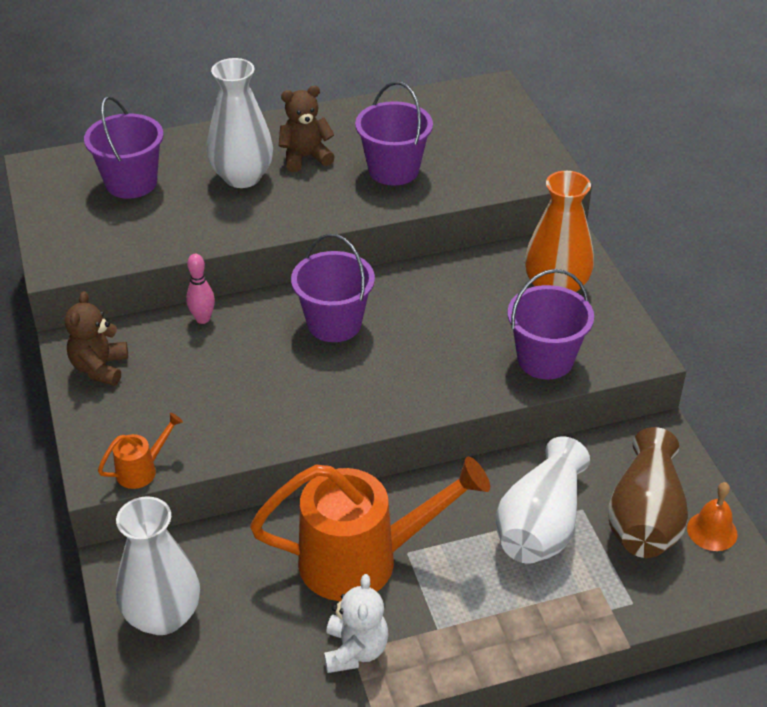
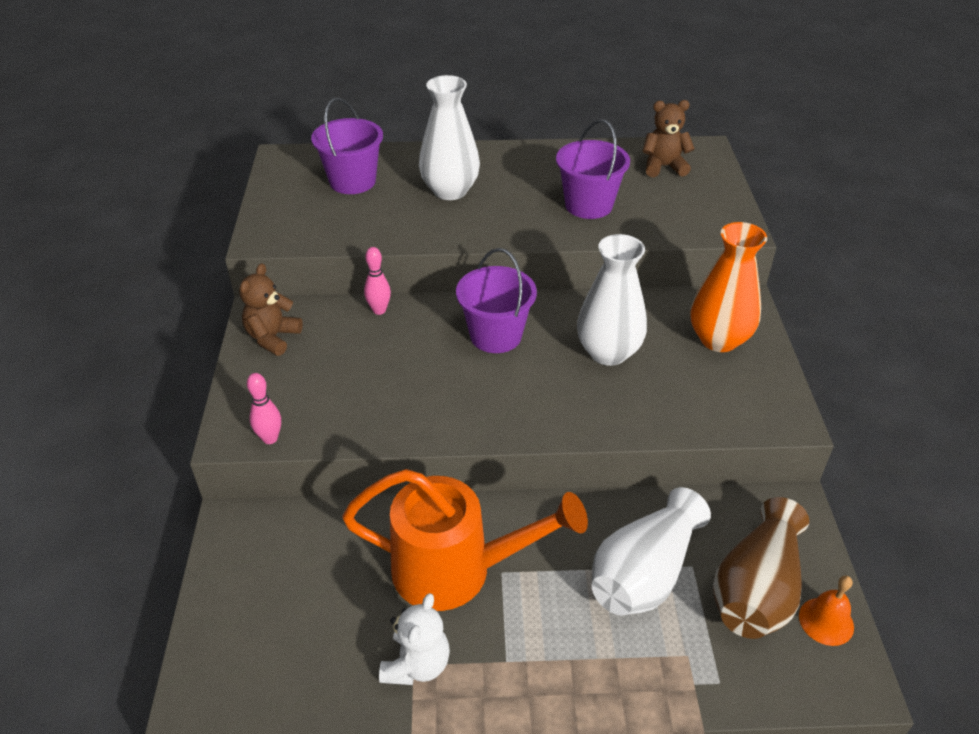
camera: 15 degrees right, 0 degrees up
orange watering can [98,413,183,489] -> pink bowling pin [247,373,281,444]
white vase [116,496,200,635] -> white vase moved to [577,234,647,366]
brown teddy bear [279,86,335,172] -> brown teddy bear moved to [642,100,695,177]
purple bucket [507,269,594,379] -> none

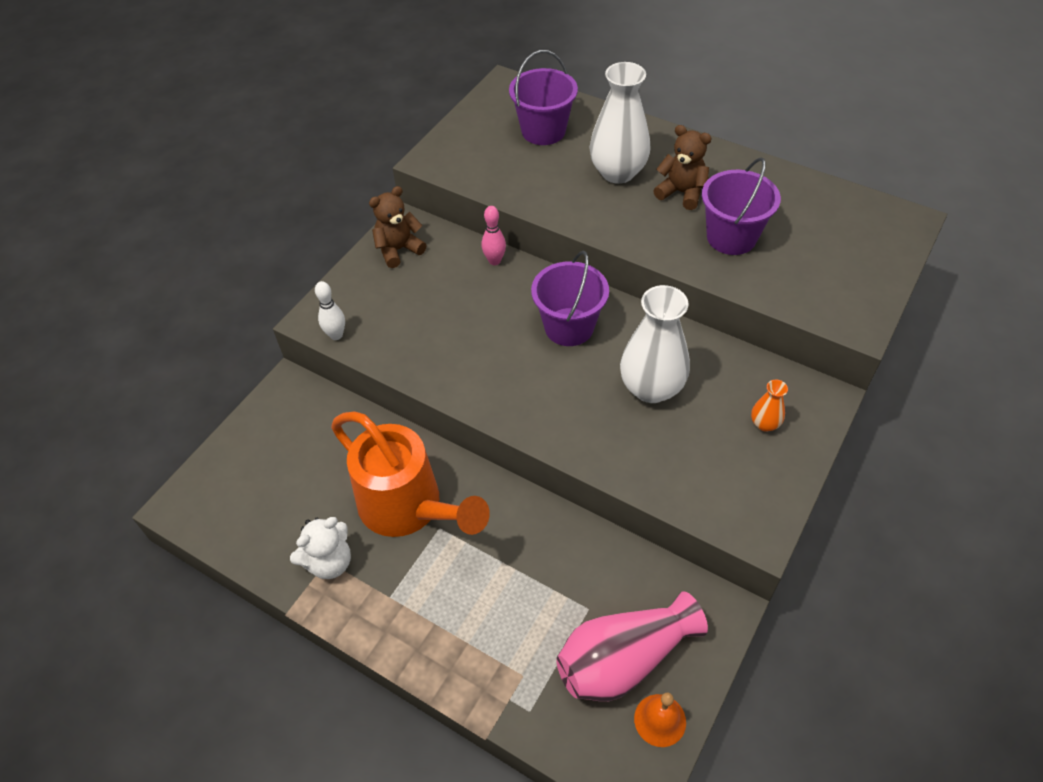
camera: 35 degrees right, 10 degrees up
pink bowling pin [247,373,281,444] -> white bowling pin [315,281,345,340]
white vase [592,487,711,616] -> none
brown teddy bear [642,100,695,177] -> brown teddy bear moved to [653,125,711,210]
orange vase [691,222,767,352] -> orange vase [751,380,788,432], size x0.46
brown vase [713,497,809,639] -> pink vase [556,591,708,701]

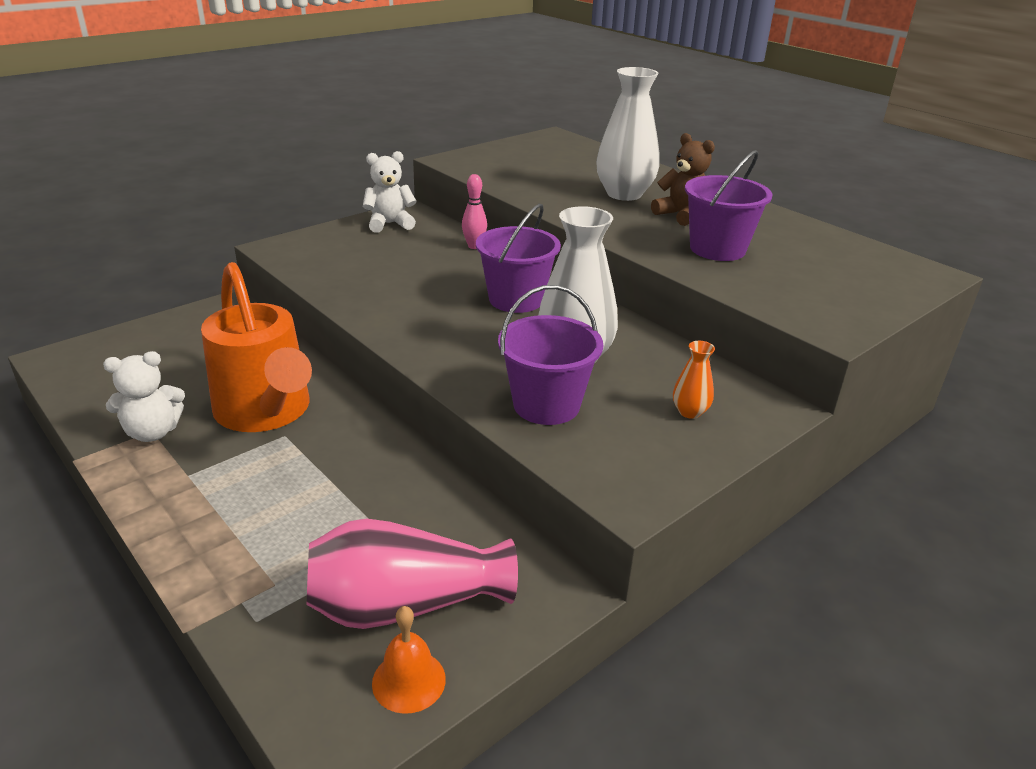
camera: 15 degrees right, 20 degrees down
white bowling pin [315,281,345,340] -> none
brown teddy bear [369,186,427,268] -> white teddy bear [363,151,416,233]
purple bucket [509,50,578,145] -> purple bucket moved to [498,285,603,425]

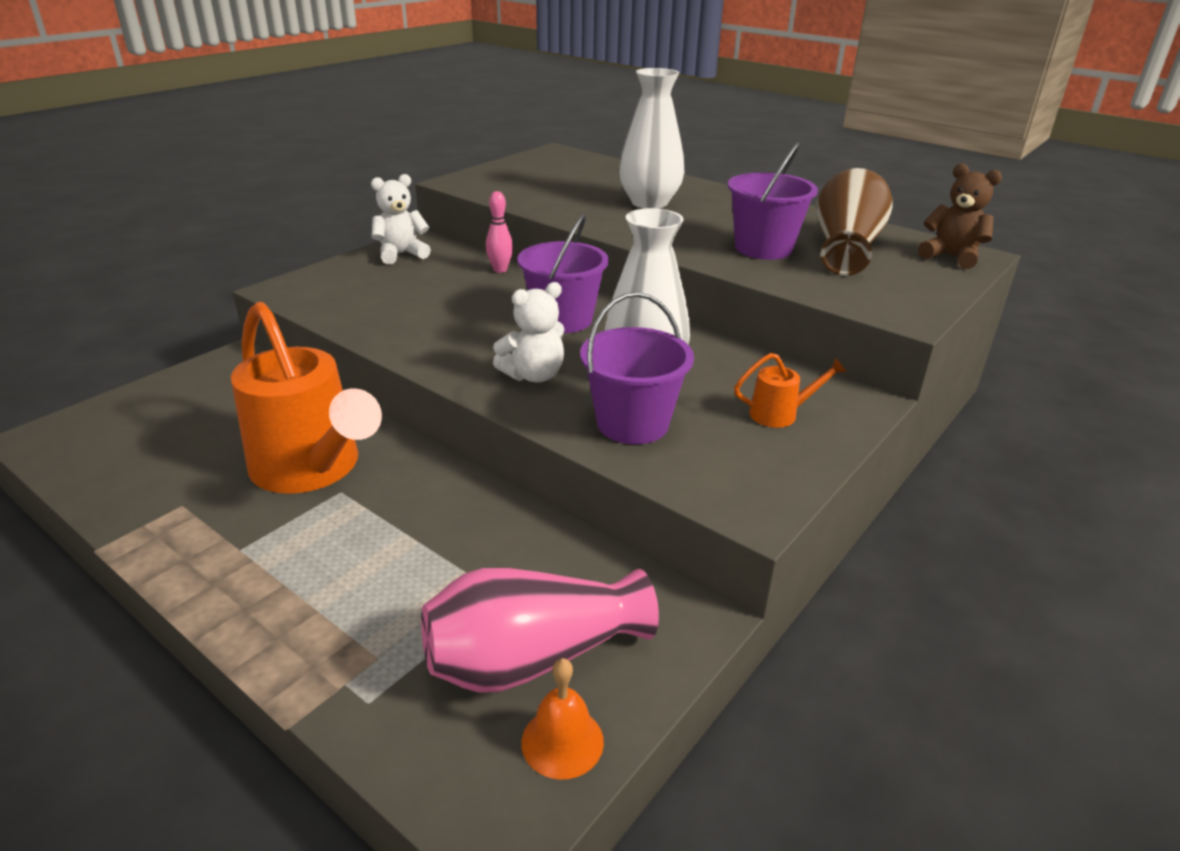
camera: 10 degrees left, 0 degrees up
white teddy bear [103,351,185,442] -> white teddy bear moved to [493,282,565,383]
brown teddy bear [651,133,715,226] -> brown teddy bear moved to [918,164,1002,269]
orange vase [673,341,715,419] -> orange watering can [734,353,847,428]
none -> brown vase [817,168,893,276]

